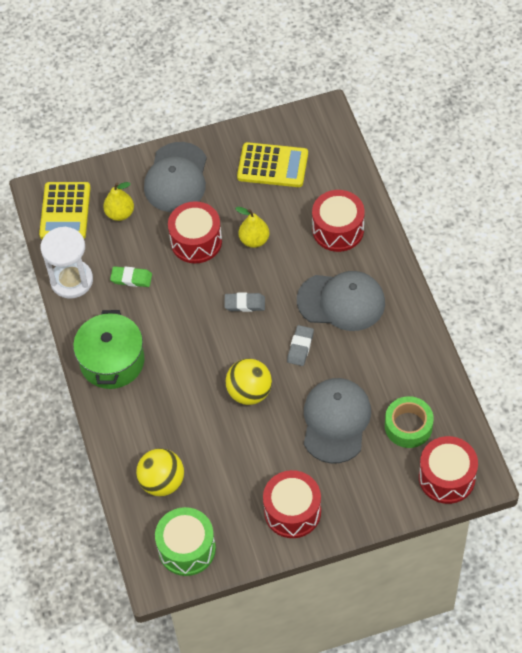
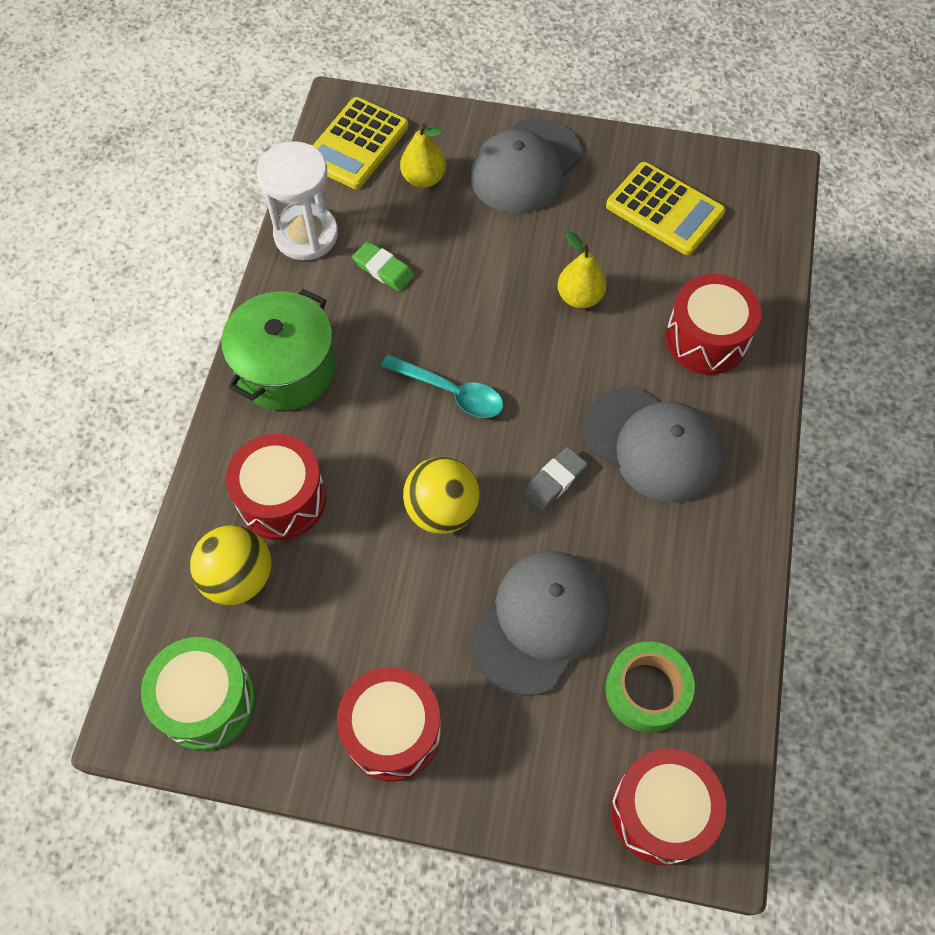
camera: 25 degrees right, 5 degrees up
red drum [168,201,222,263] -> red drum moved to [226,434,326,540]
grey eraser [225,292,265,312] -> none
none -> turquoise spoon [381,354,504,418]

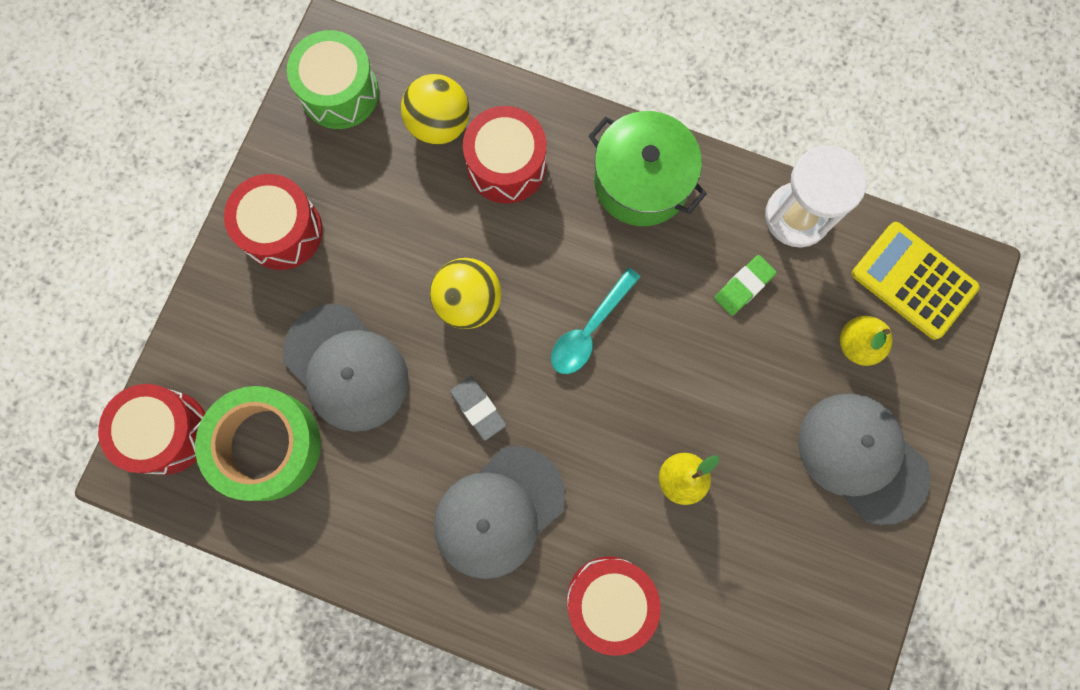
camera: 100 degrees right, 15 degrees up
green tape [605,641,695,733] -> green tape [195,386,321,501], size x1.50
yellow calculator [606,162,725,255] -> none

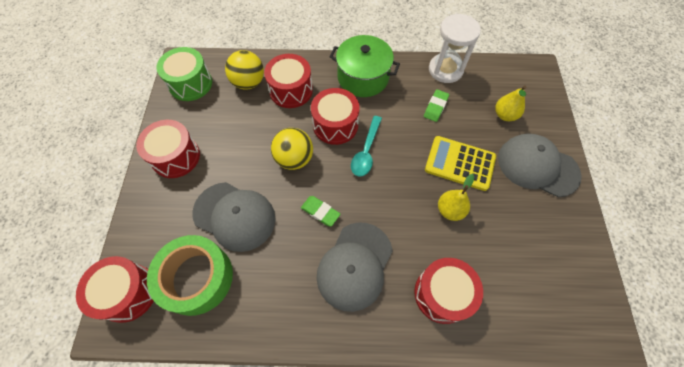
camera: 20 degrees left, 15 degrees down
grey eraser [450,376,506,441] -> green eraser [301,196,340,227]
yellow calculator [852,222,979,340] -> yellow calculator moved to [425,136,496,191]
none -> red drum [311,88,359,145]

